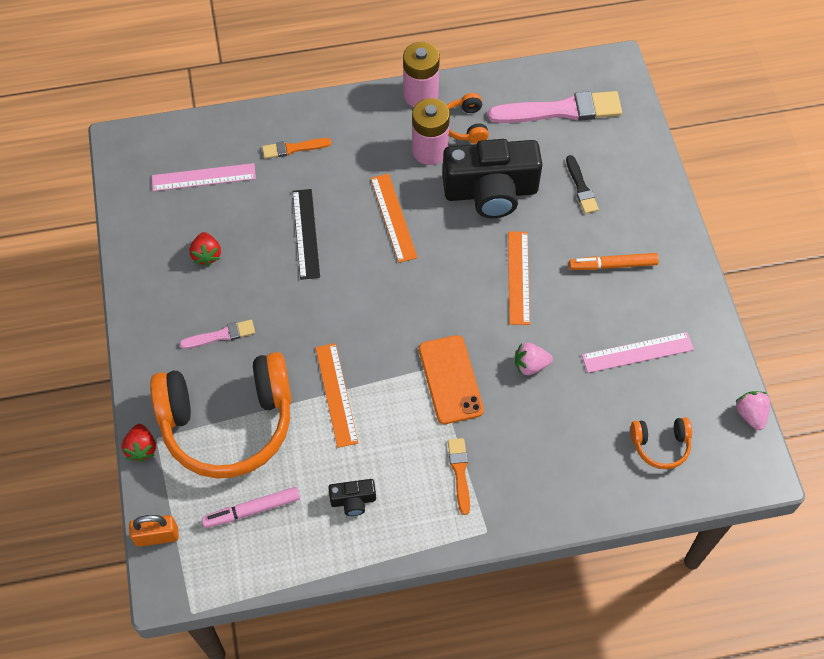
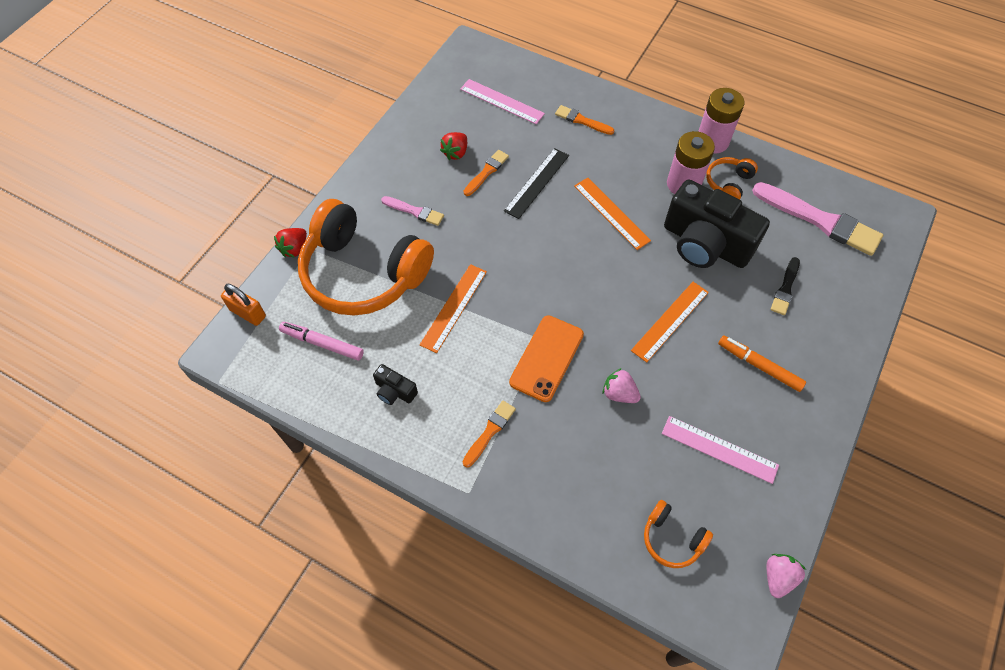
camera: 40 degrees right, 0 degrees up
orange ruler [371,174,418,263] -> orange ruler turned 60 degrees counterclockwise [574,178,651,250]
none -> orange brush [464,150,509,196]

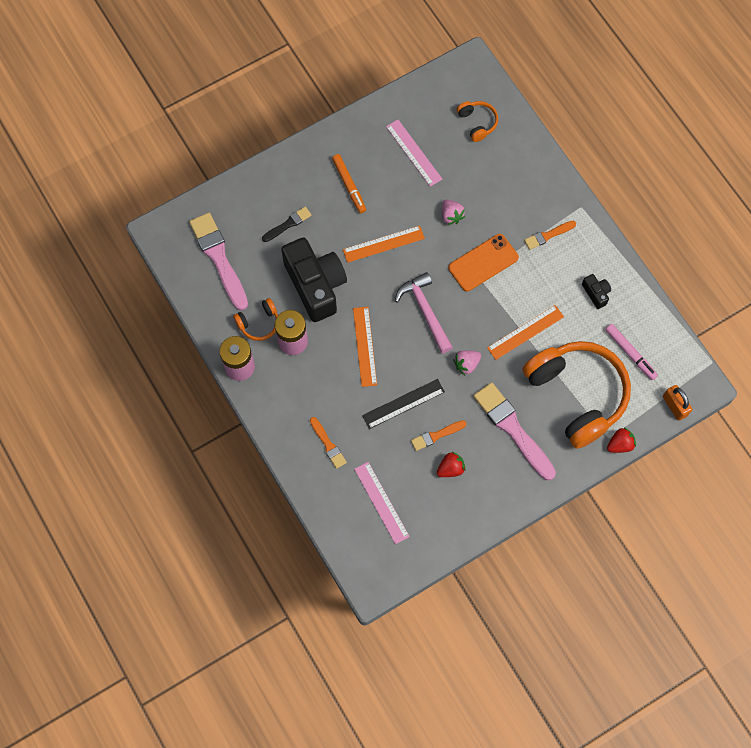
camera: 150 degrees left, 10 degrees up
pink brush [381,196,444,226] -> pink brush [474,382,556,480], size x1.96
pink strawberry [766,554,806,598] -> pink strawberry moved to [453,350,481,375]
none -> pink hammer [395,272,453,353]

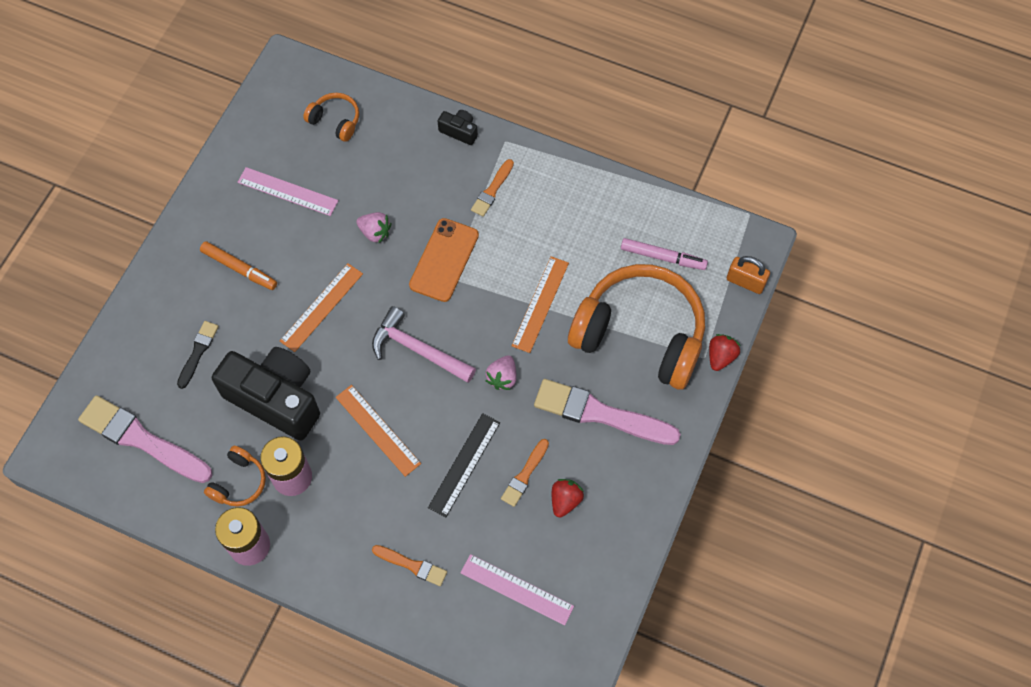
camera: 35 degrees left, 5 degrees down
black camera [582,274,611,309] -> black camera moved to [438,110,478,145]

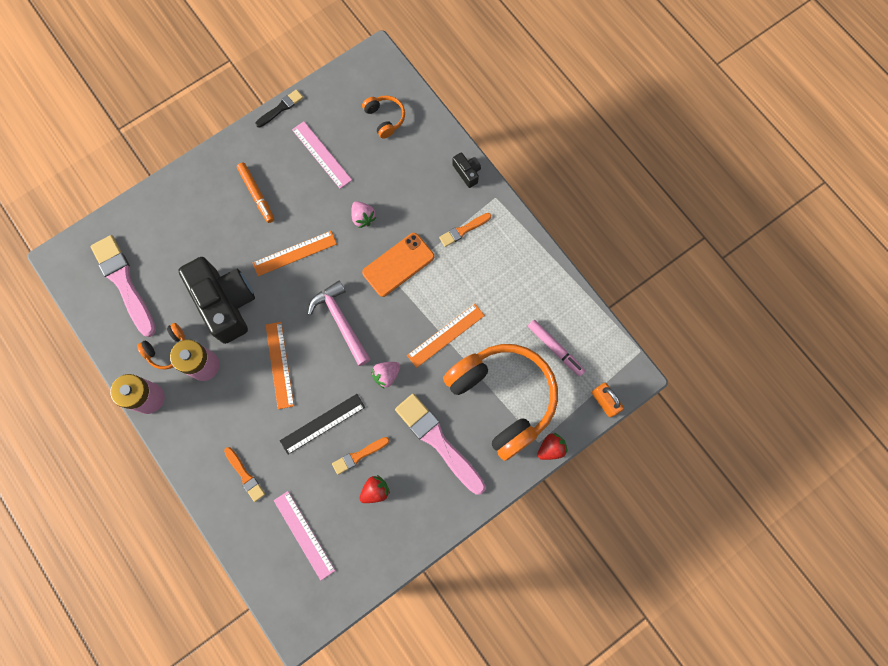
camera: 30 degrees right, 10 degrees up
black brush [177,321,219,389] -> black brush moved to [255,89,303,128]

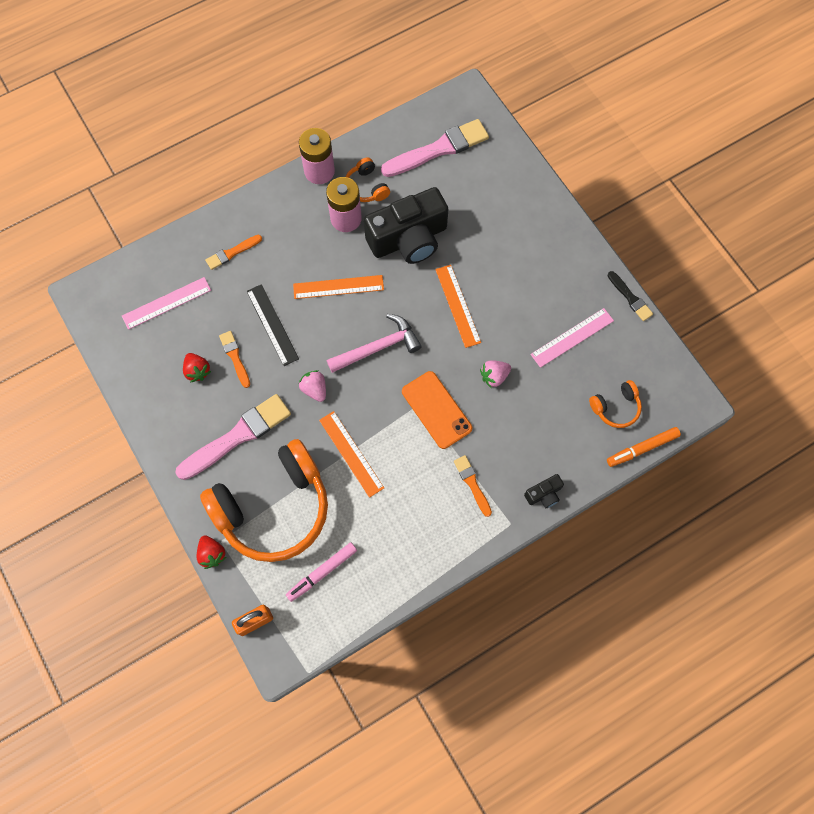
camera: 95 degrees right, 5 degrees down
orange marker [237,163,274,223] -> orange marker moved to [607,427,681,467]

